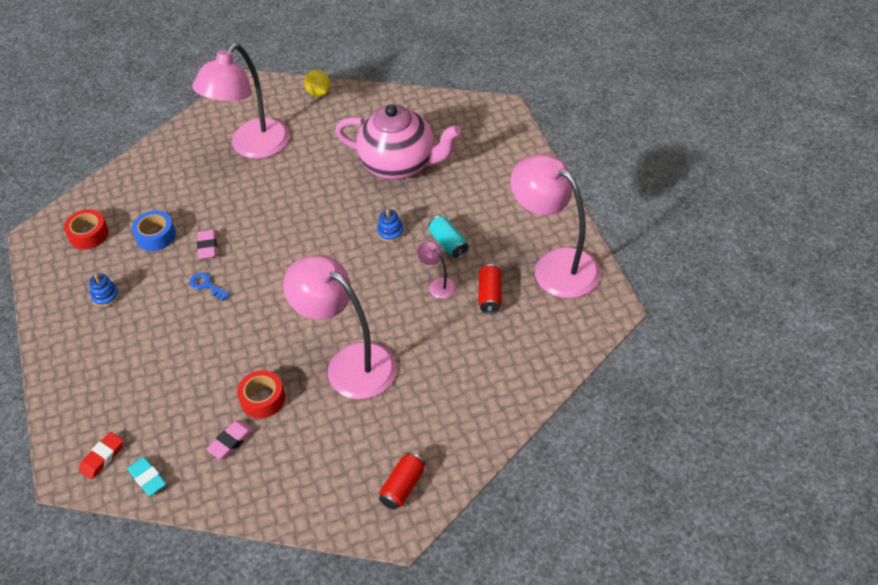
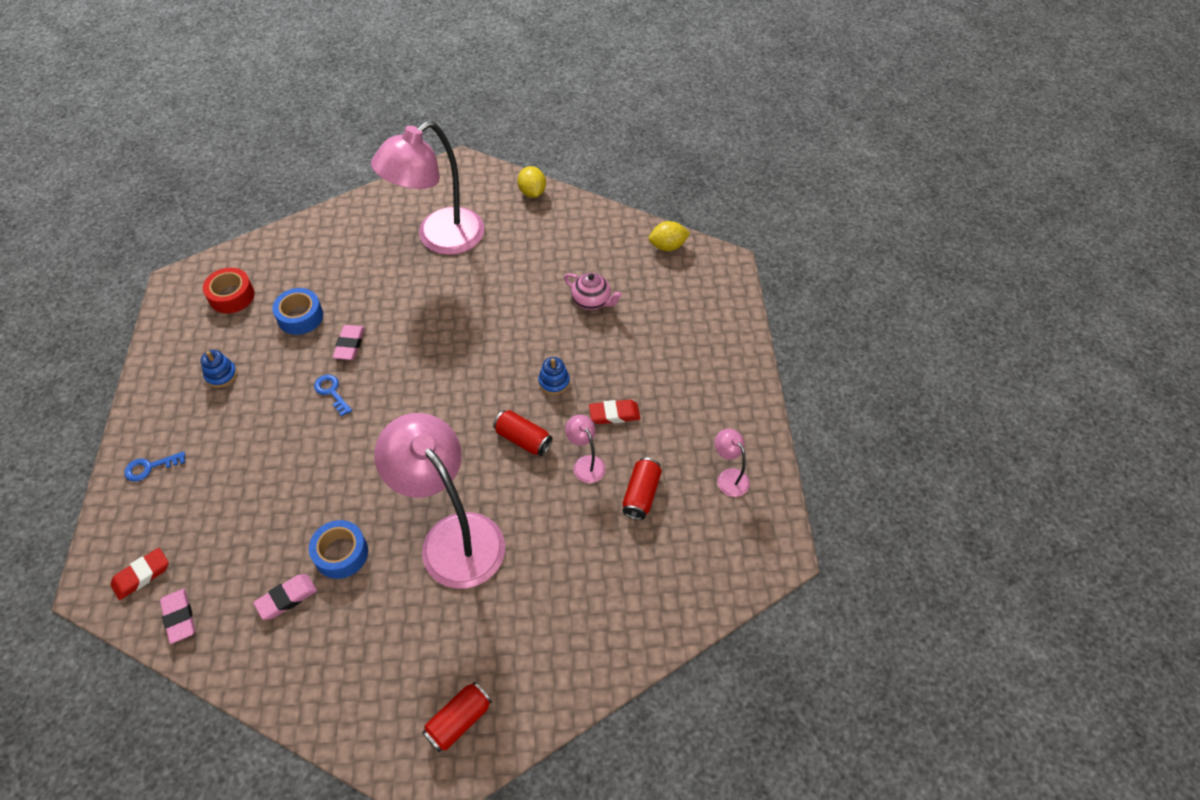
camera: 10 degrees right, 5 degrees up
turquoise eraser [127,457,166,496] -> pink eraser [160,589,195,644]
red tape [237,370,285,418] -> blue tape [309,520,368,579]
pink teapot [336,104,461,180] -> pink teapot [564,273,622,310], size x0.44
turquoise can [428,216,469,259] -> red eraser [589,400,640,424]
pink lamp [510,154,600,298] -> pink lamp [715,428,750,497], size x0.41
none -> blue key [124,451,186,482]
none -> red can [493,410,552,456]
none -> yellow lemon [649,221,690,251]

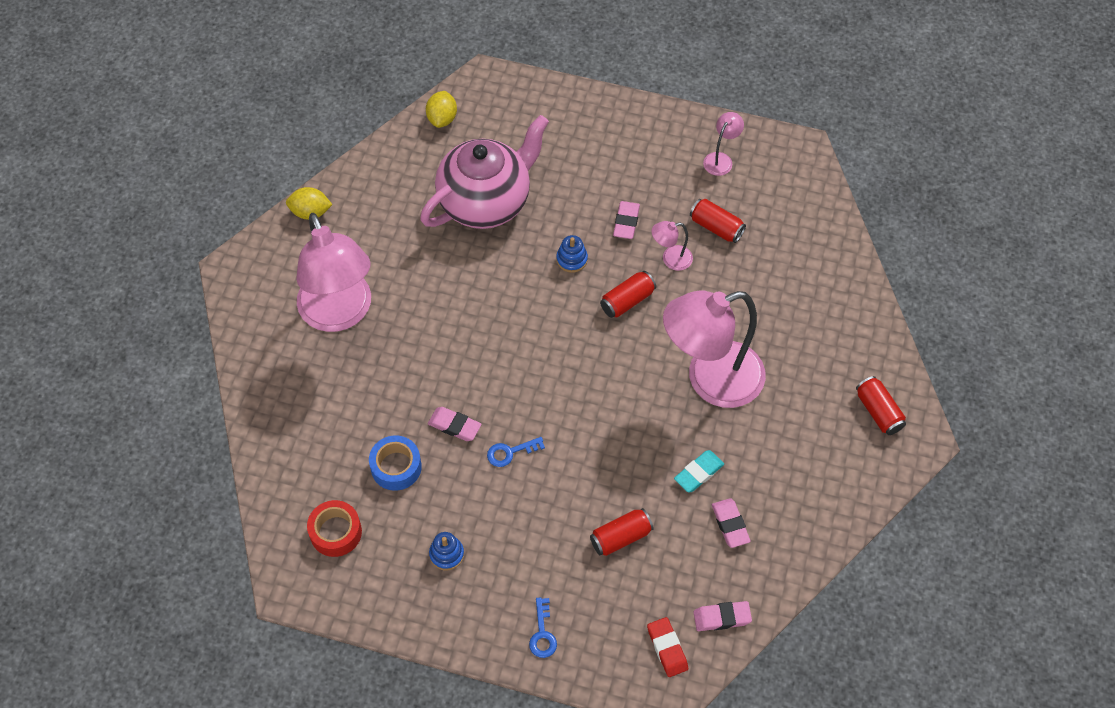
camera: 70 degrees left, 5 degrees up
blue tape [309,520,368,579] -> turquoise eraser [674,450,724,493]
pink teapot [564,273,622,310] -> pink teapot [420,115,549,229], size x2.27
red eraser [589,400,640,424] -> pink eraser [613,201,640,239]
pink lamp [715,428,750,497] -> pink lamp turned 135 degrees clockwise [703,112,744,176]
none -> red can [590,508,654,556]

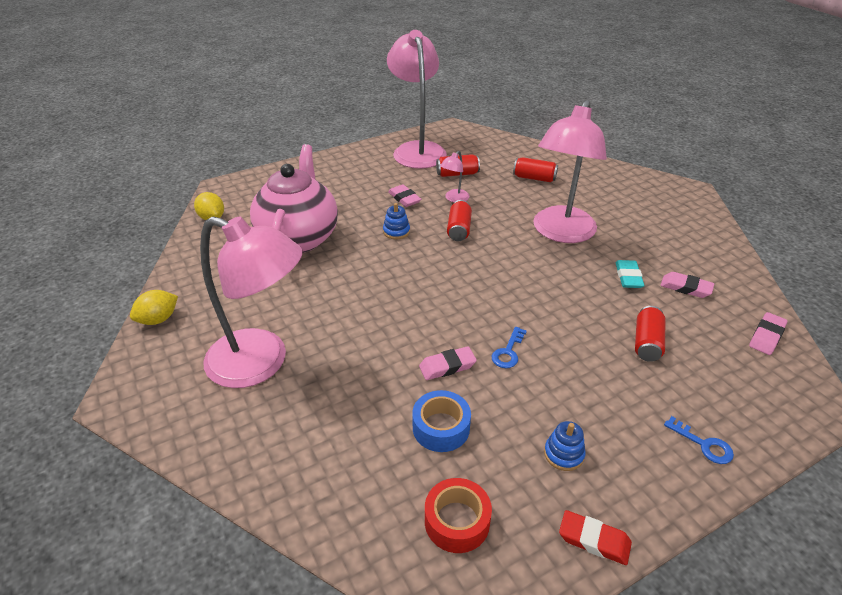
camera: 45 degrees left, 20 degrees down
red eraser [647,617,688,677] -> red eraser moved to [559,510,632,565]
pink lamp [703,112,744,176] -> pink lamp [387,30,447,169], size x2.43
red can [856,376,906,435] -> red can moved to [513,157,558,182]

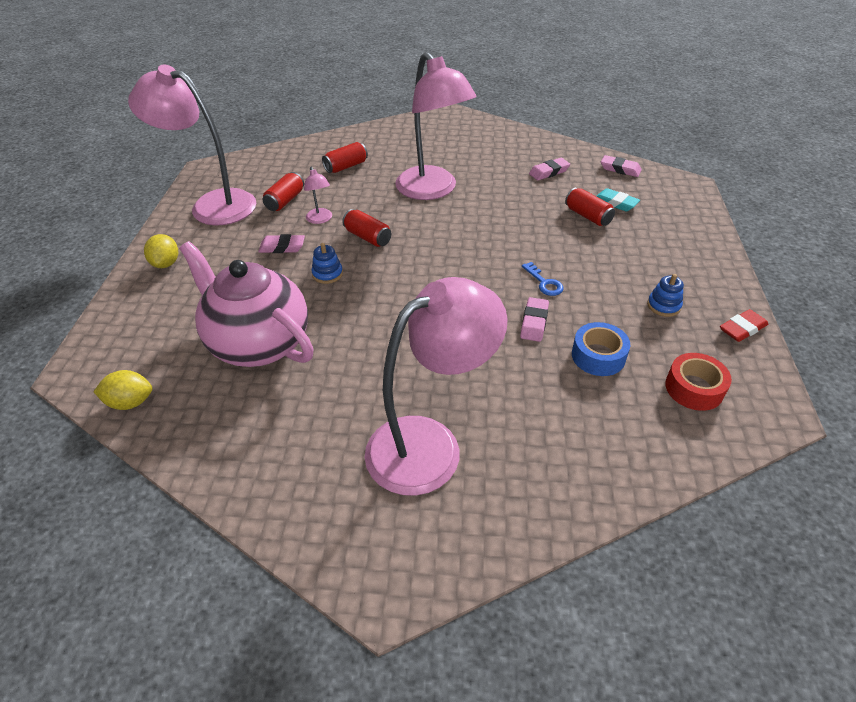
camera: 55 degrees left, 5 degrees up
yellow lemon [130,290,178,325] -> yellow lemon moved to [144,234,178,268]
turquoise eraser [616,260,645,288] -> turquoise eraser moved to [597,188,640,211]
blue key [664,416,734,464] -> none
pink eraser [749,312,787,355] -> pink eraser turned 45 degrees counterclockwise [601,155,642,177]

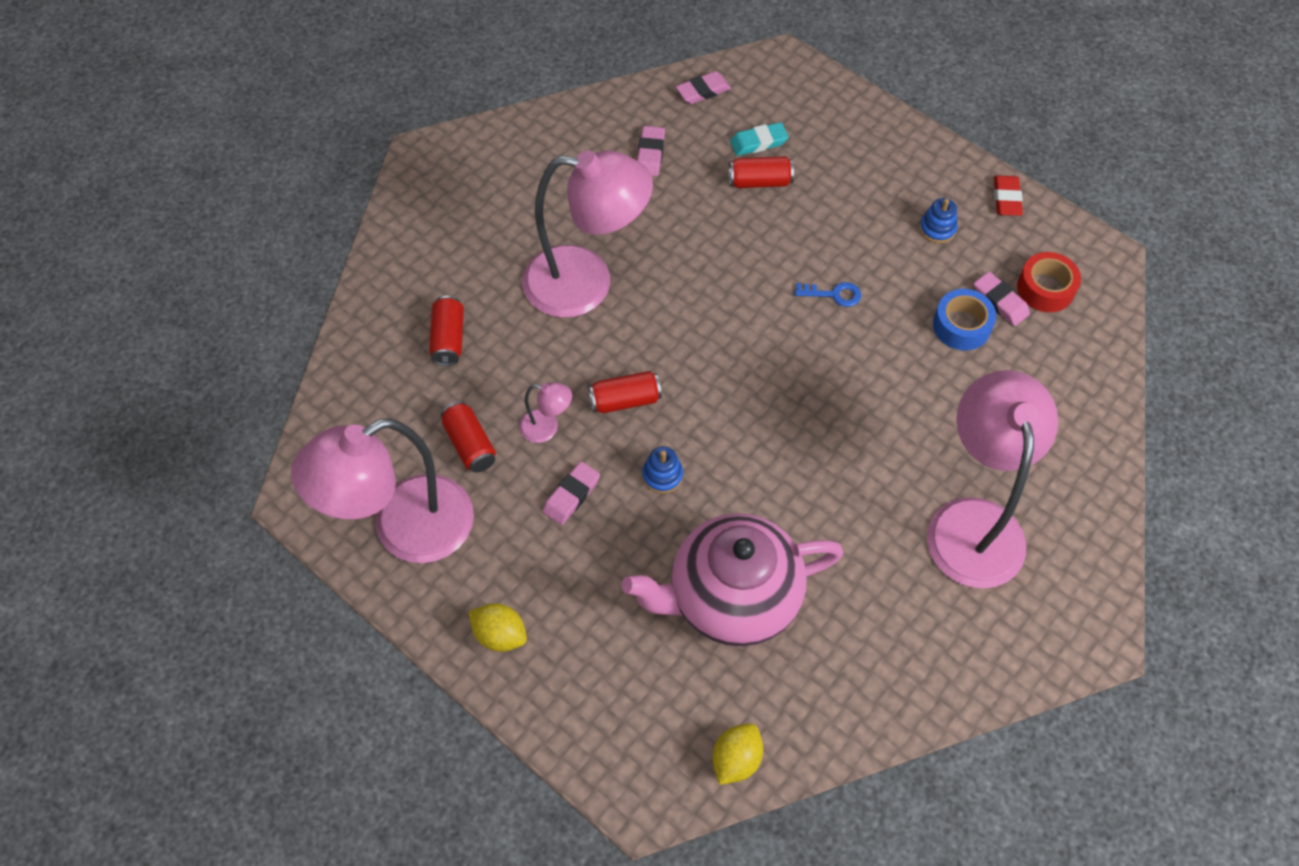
camera: 55 degrees left, 15 degrees up
pink eraser [520,297,549,342] -> pink eraser moved to [974,272,1030,326]

